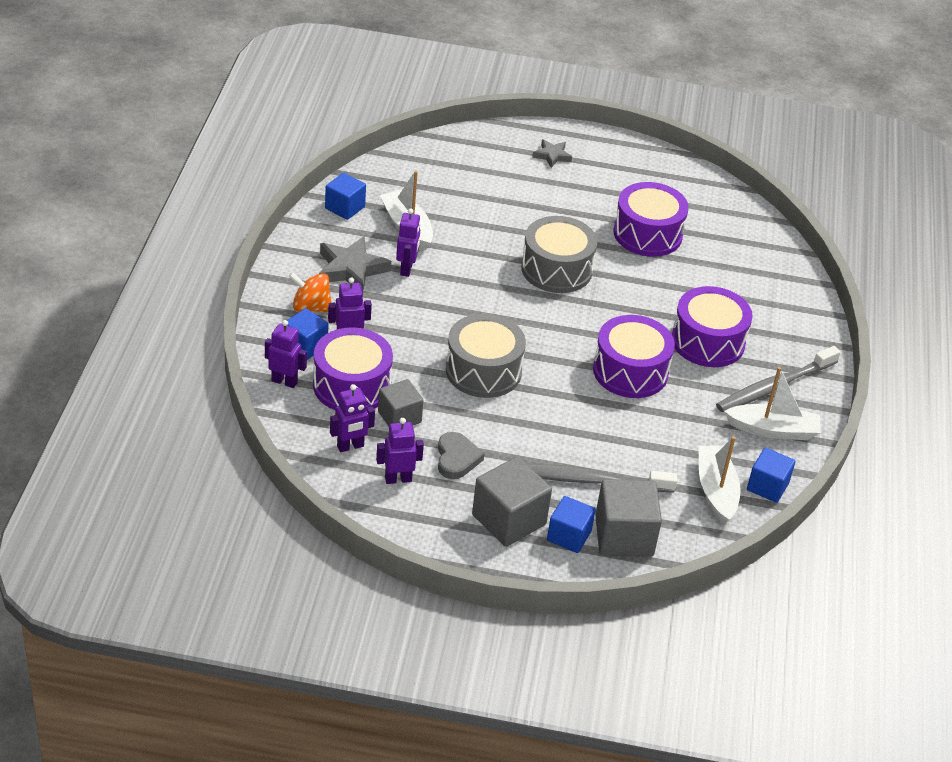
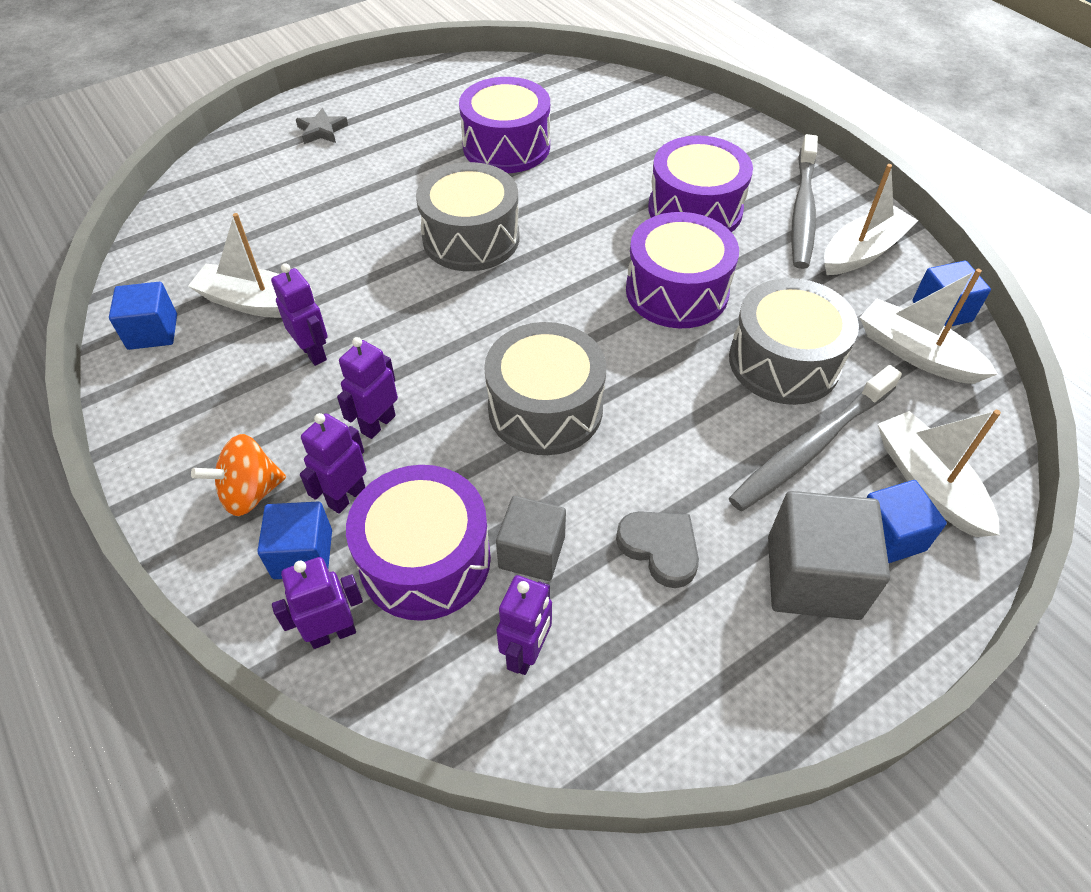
camera: 40 degrees left, 10 degrees up
grey star [319,236,391,293] -> none
purple robot [376,418,424,484] -> purple robot moved to [337,337,398,439]
grey cube [595,479,662,557] -> white boat [878,410,1001,537]
none -> grey drum [729,278,859,405]

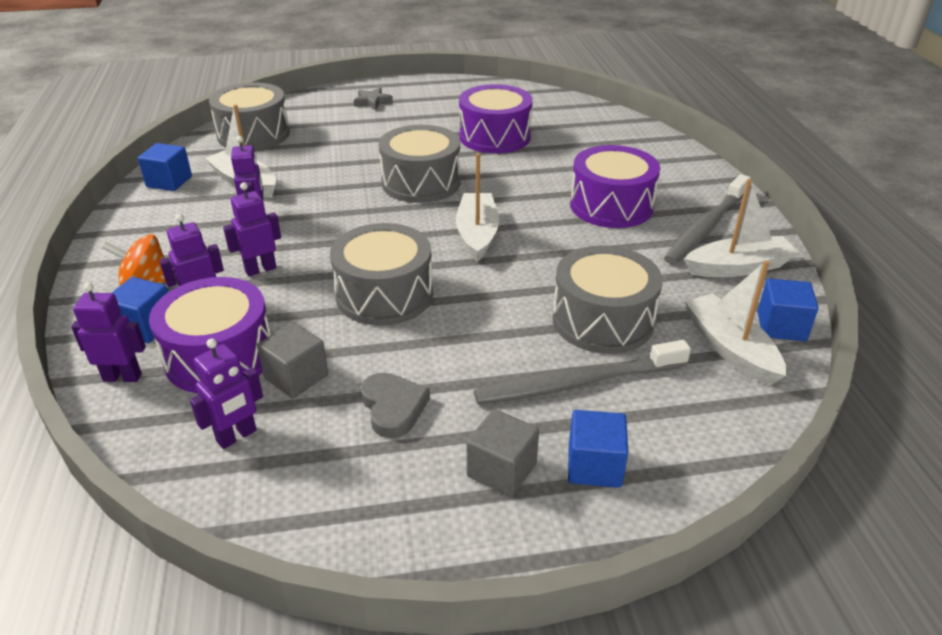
camera: 25 degrees right, 15 degrees down
purple drum [626,212,739,328] -> none
grey cube [768,491,890,620] -> grey cube [467,409,539,497], size x0.64
white boat [878,410,1001,537] -> white boat moved to [456,153,500,262]
none -> grey drum [209,83,290,151]

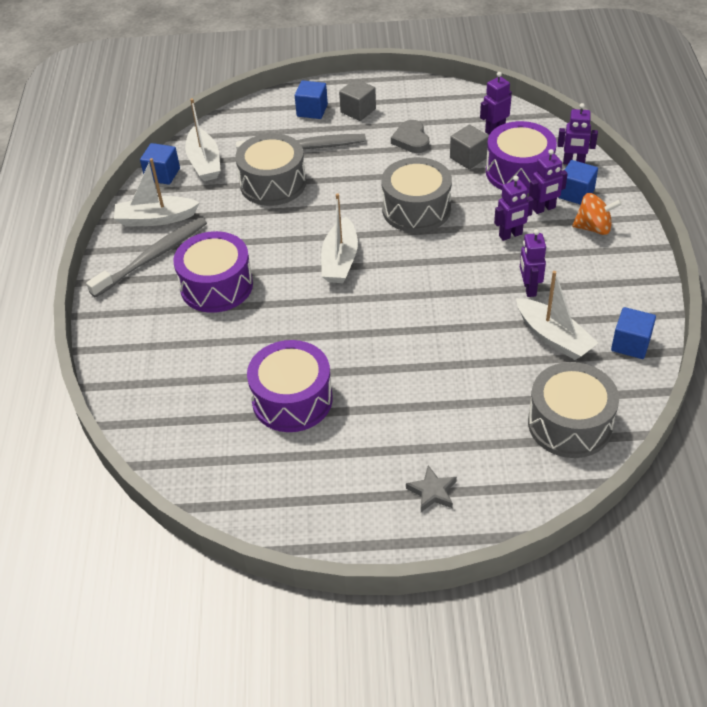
camera: 170 degrees left, 10 degrees up
grey drum [379,125,461,203] -> none

